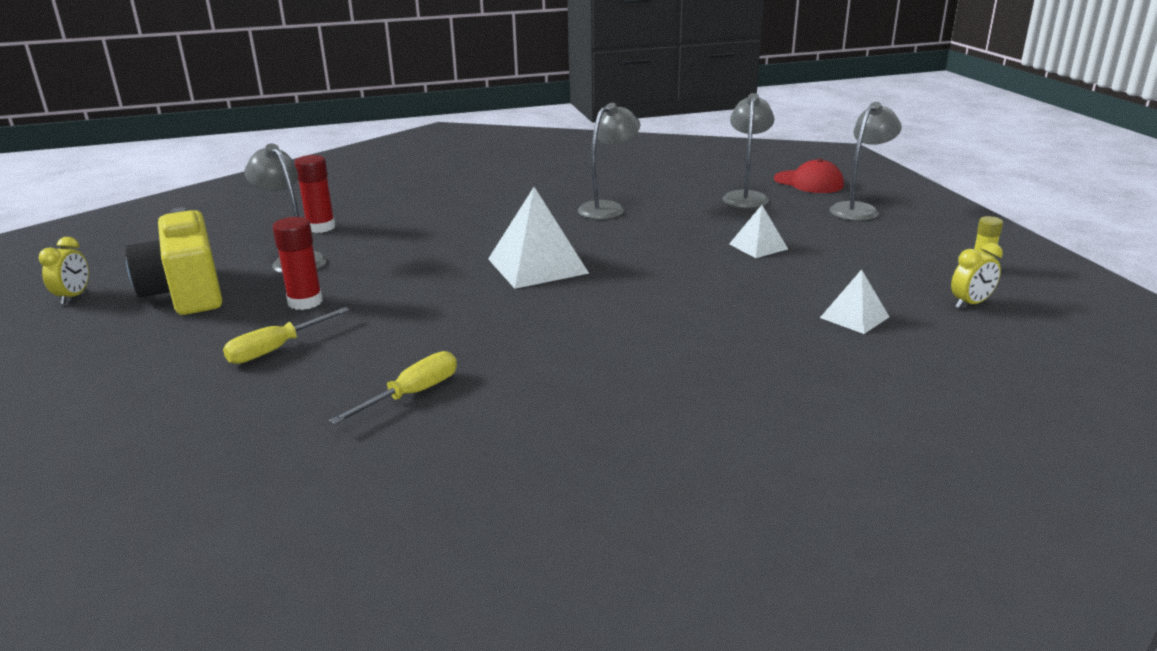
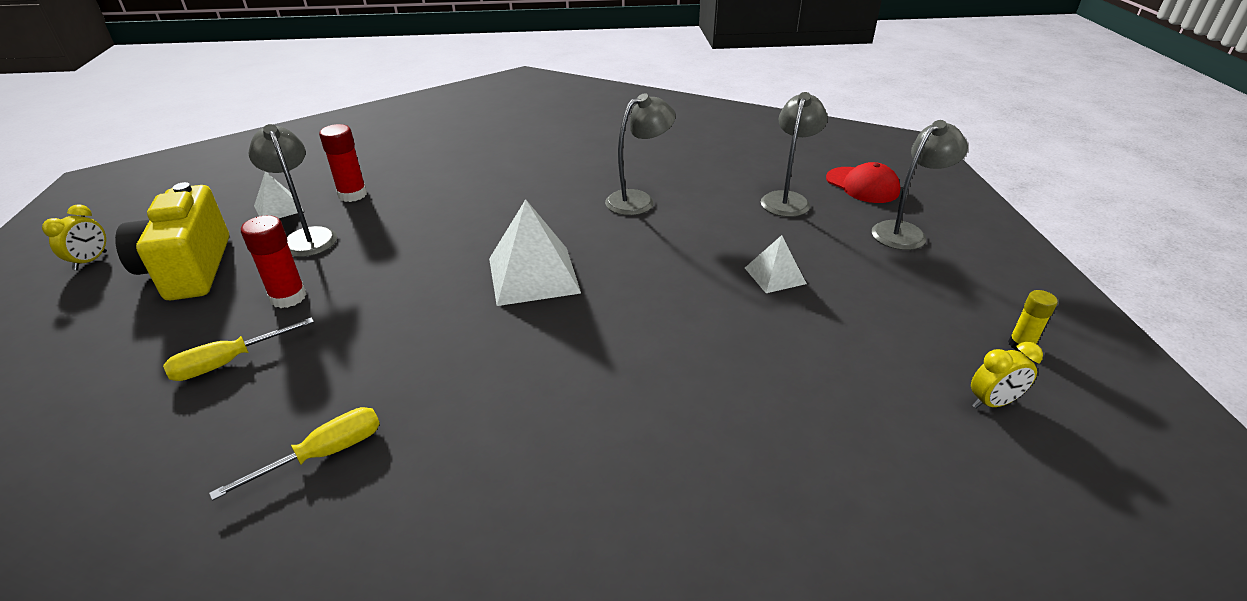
camera: 10 degrees right, 10 degrees up
white pyramid [820,269,889,334] -> white pyramid moved to [254,171,304,218]

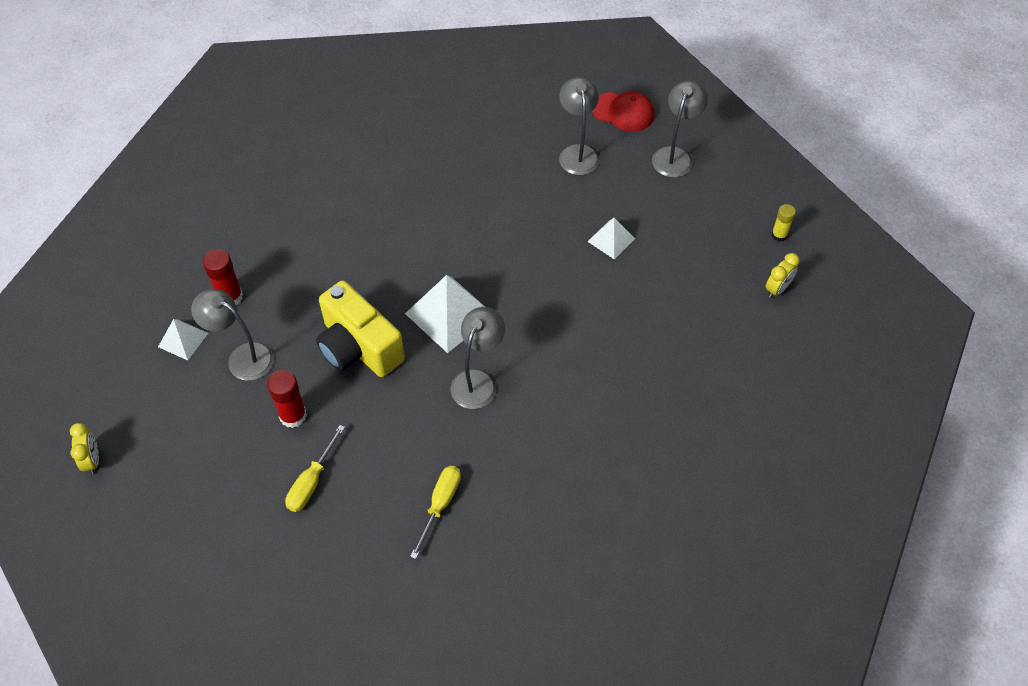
camera: 30 degrees left, 20 degrees up
yellow camera [115,182,229,300] -> yellow camera moved to [316,280,405,377]
grey lamp [605,93,676,215] -> grey lamp moved to [450,307,505,409]

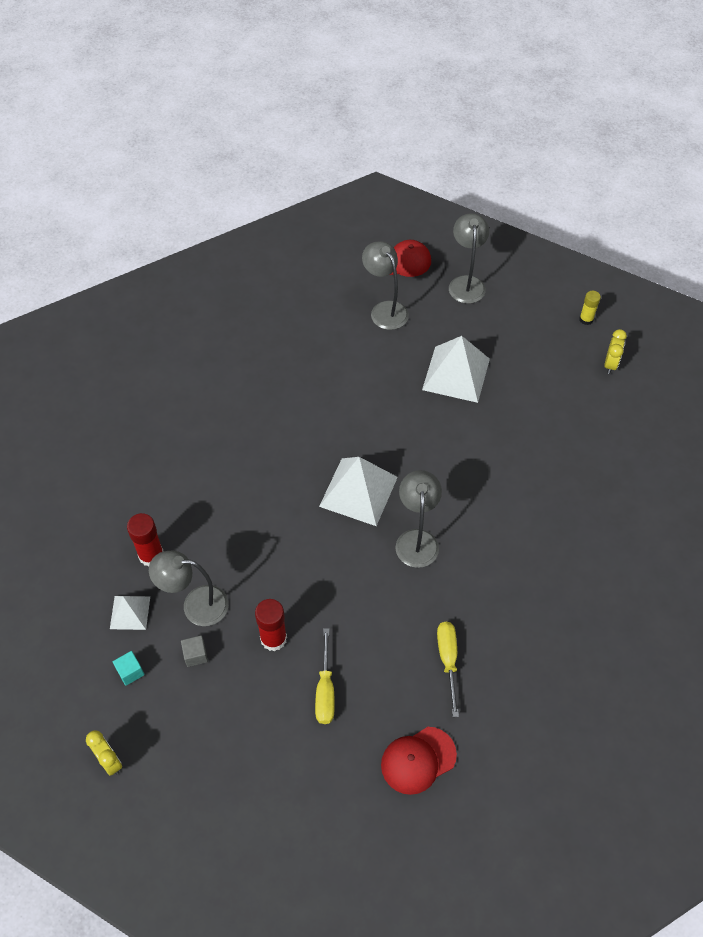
camera: 25 degrees left, 0 degrees up
yellow camera [316,280,405,377] -> none
white pyramid [587,218,635,259] -> white pyramid [422,336,490,403], size x1.80
none -> turquoise cube [113,651,145,686]
none -> grey cube [181,635,208,667]
none -> red cap [381,727,457,795]

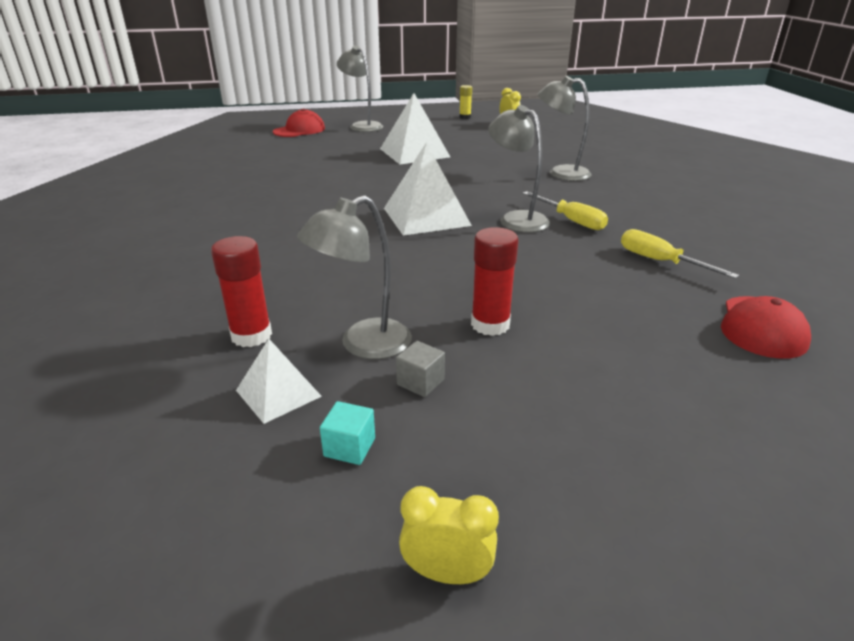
camera: 40 degrees left, 25 degrees down
yellow screwdriver [315,628,335,724] -> yellow screwdriver moved to [523,191,608,230]
grey lamp [362,241,409,330] -> grey lamp moved to [538,76,591,181]

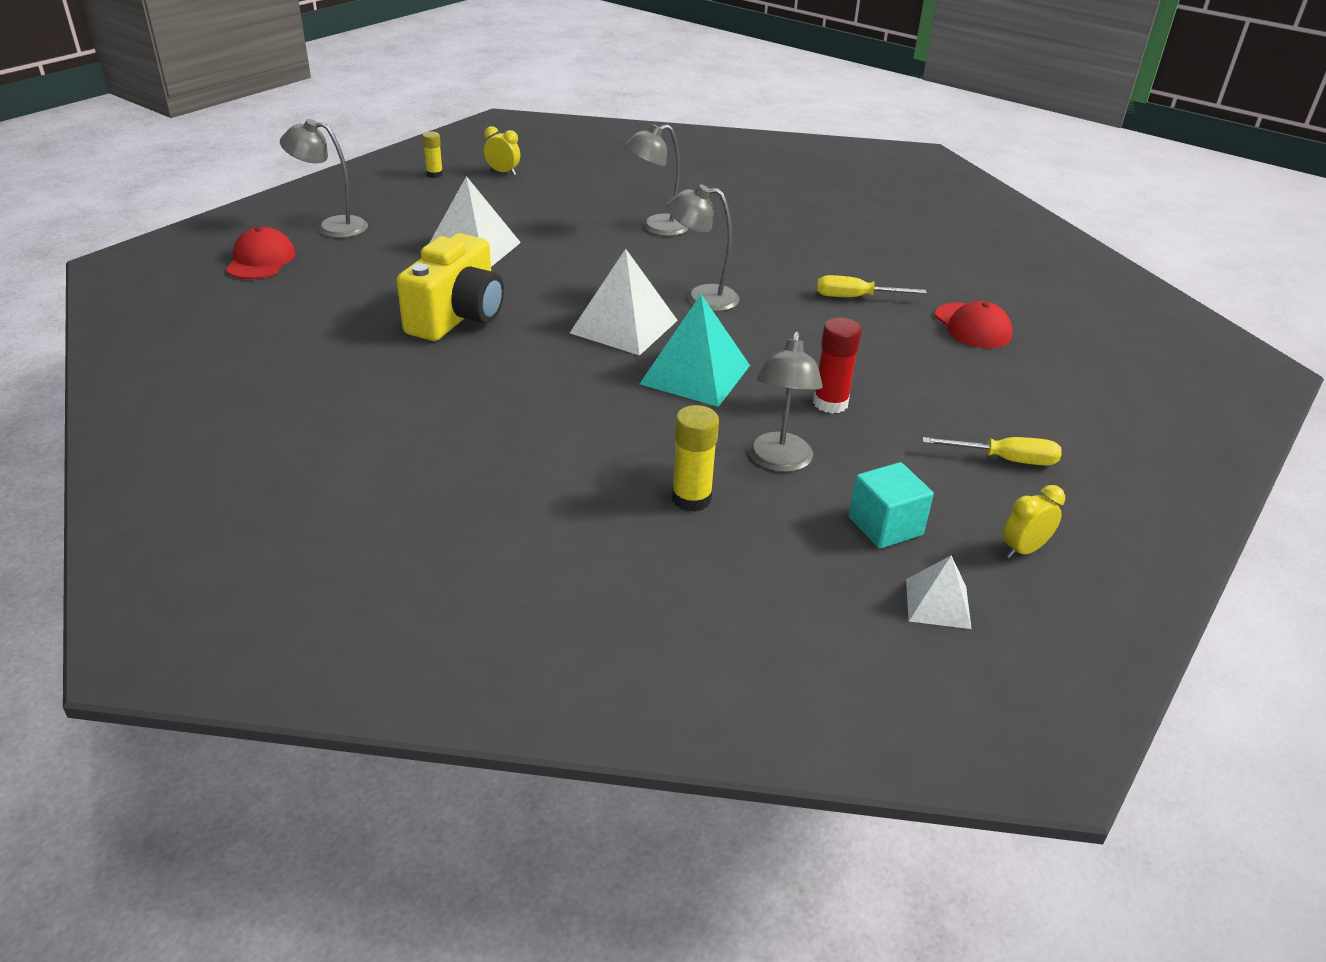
camera: 45 degrees left, 5 degrees up
red glue stick [211,236,272,347] -> yellow glue stick [672,405,719,512]
white pyramid [236,339,322,424] -> white pyramid moved to [906,555,972,629]
turquoise cube [320,401,375,465] -> turquoise cube [849,462,934,549], size x1.71
grey cube [396,341,445,397] -> none
yellow screwdriver [523,191,608,230] -> yellow screwdriver moved to [923,437,1061,465]
none -> yellow camera [396,233,504,341]
none -> turquoise pyramid [640,294,750,407]

